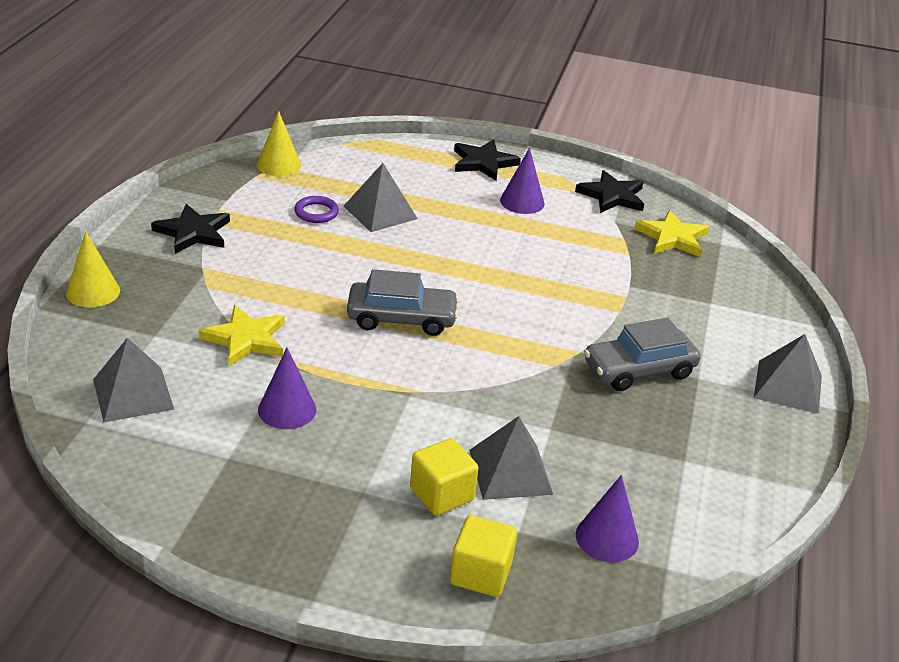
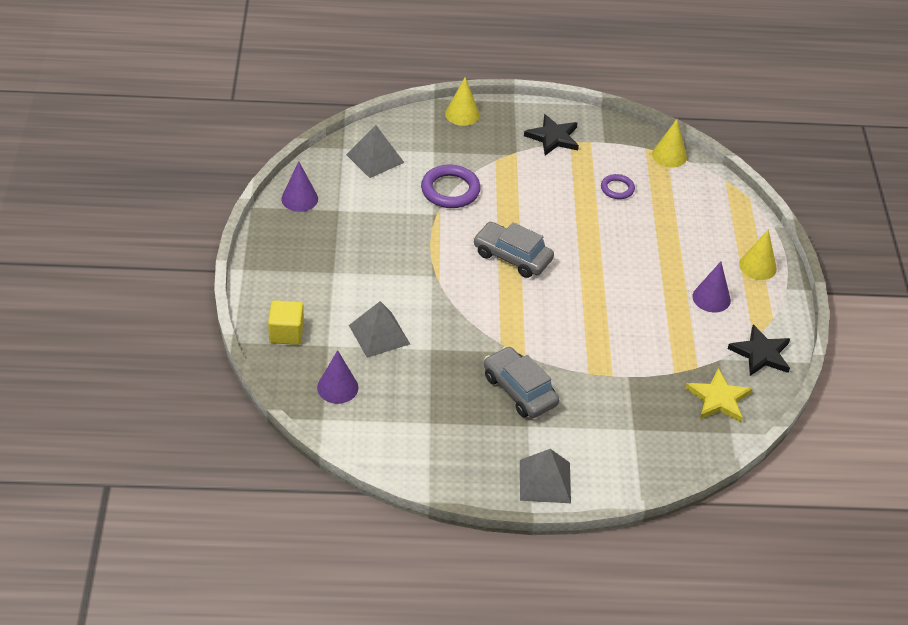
camera: 75 degrees right, 10 degrees up
yellow star [199,305,285,366] -> purple ring [421,164,481,208]
purple cone [258,348,316,429] -> purple cone moved to [281,161,318,212]
grey pyramid [344,163,418,232] -> none
grey car [347,269,459,336] -> grey car turned 135 degrees clockwise [473,222,554,278]
yellow cube [410,438,479,515] -> none
black star [454,139,521,181] -> yellow cone [739,229,777,280]

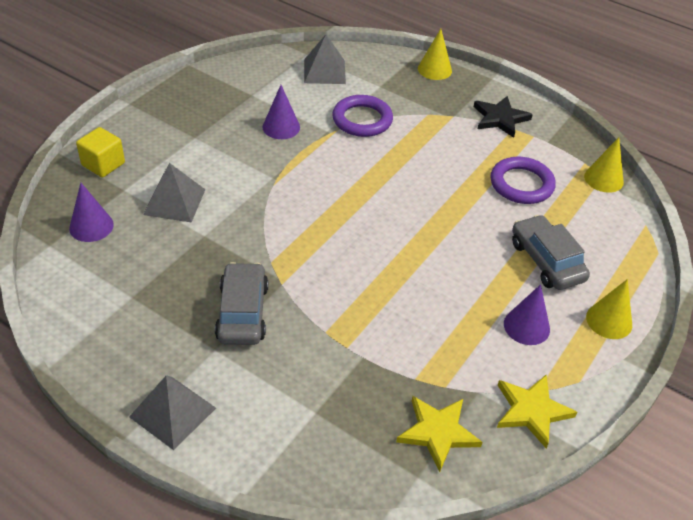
camera: 35 degrees right, 0 degrees up
purple cone [281,161,318,212] -> purple cone moved to [262,85,300,139]
grey car [473,222,554,278] -> grey car moved to [512,215,590,290]
purple ring [601,174,635,199] -> purple ring [491,157,556,204], size x1.72
black star [728,324,790,376] -> yellow star [497,375,577,449]

